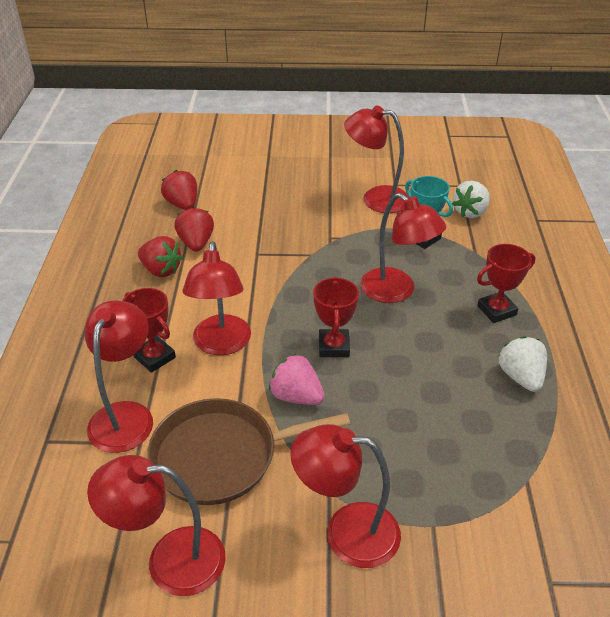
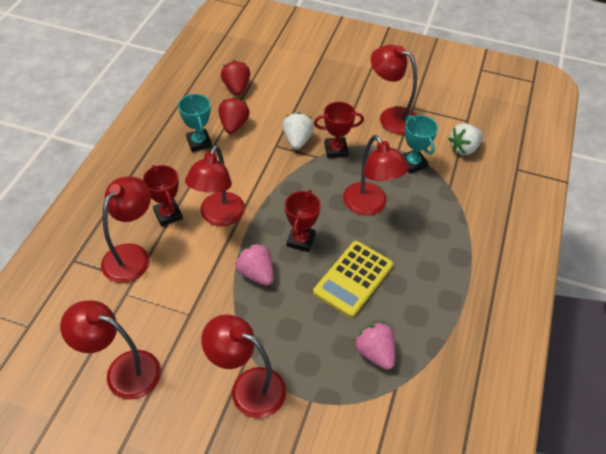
camera: 15 degrees right, 10 degrees up
red strawberry [138,236,183,277] -> turquoise trophy [178,94,212,152]
brown pan [147,398,350,505] -> none
red trophy [477,244,535,323] -> red trophy moved to [314,102,364,158]
white strawberry [499,336,547,392] -> white strawberry moved to [282,112,314,150]
none -> yellow calculator [313,241,393,318]
none -> pink strawberry [355,322,395,370]

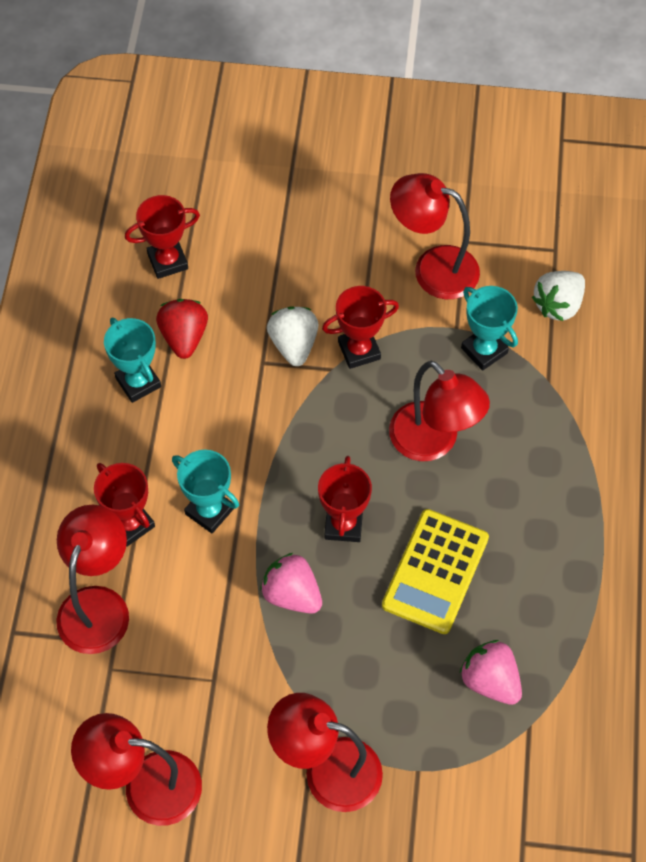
camera: 10 degrees left, 10 degrees up
red lamp [185,145,245,227] -> turquoise trophy [172,450,239,533]
red strawberry [221,60,250,95] -> red trophy [125,195,200,279]

